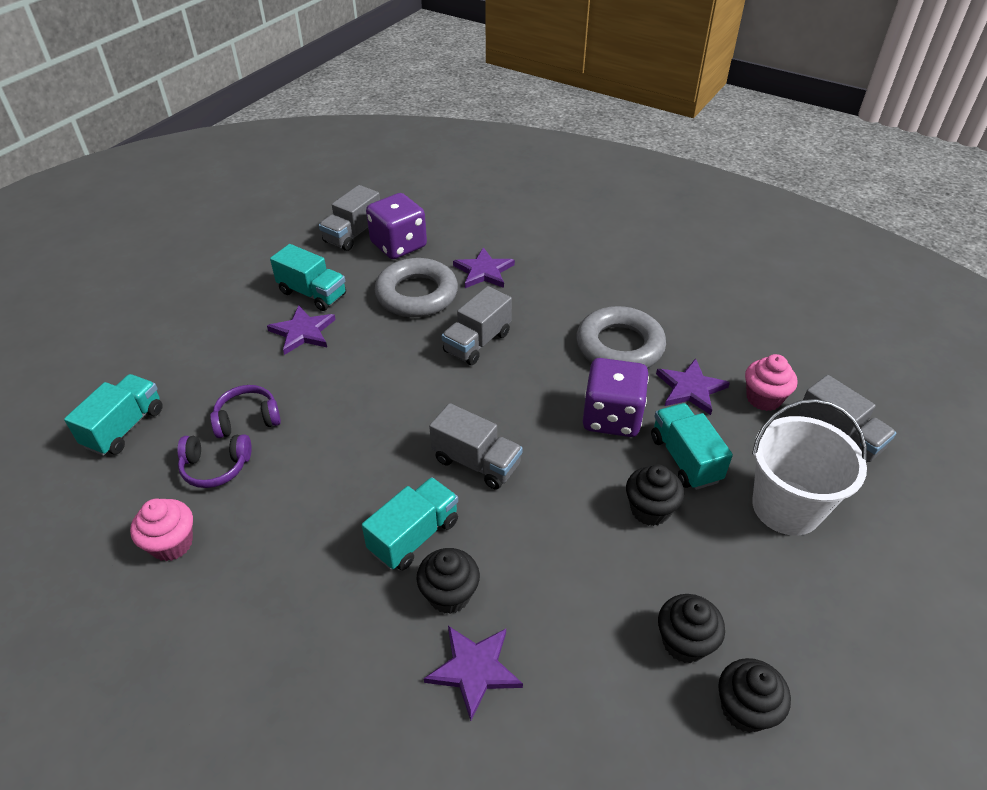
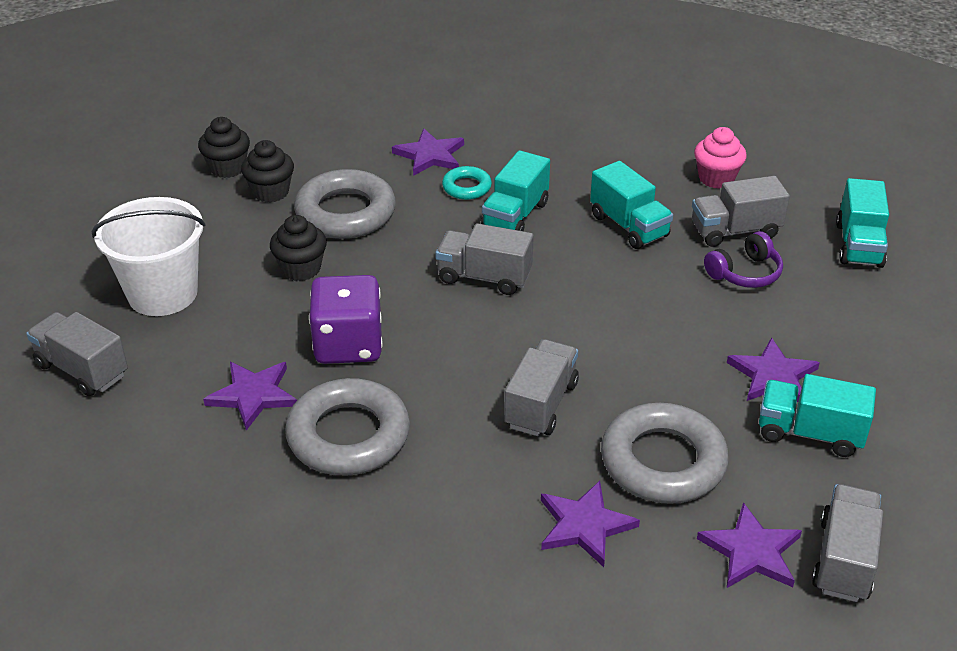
camera: 165 degrees right, 5 degrees down
purple headphones [177,434,252,488] -> grey truck [692,176,790,247]
purple dice [366,193,427,259] -> purple star [697,502,802,588]
black cupcake [416,548,480,614] -> turquoise ring [442,166,492,200]
turquoise truck [651,403,733,490] -> turquoise truck moved to [590,161,673,249]
pink cupcake [745,354,797,411] -> none
none -> grey ring [294,169,396,239]

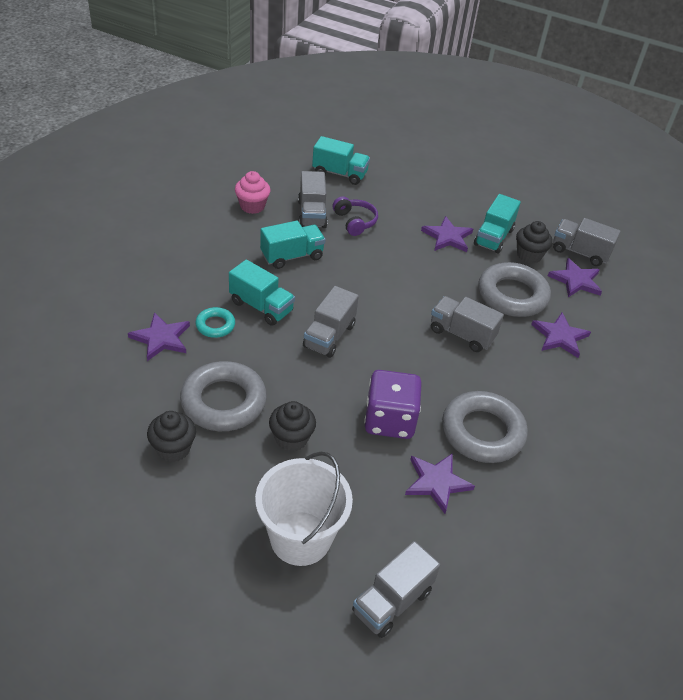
camera: 85 degrees left, 5 degrees up
black cupcake [198,117,250,178] -> black cupcake moved to [516,221,553,264]

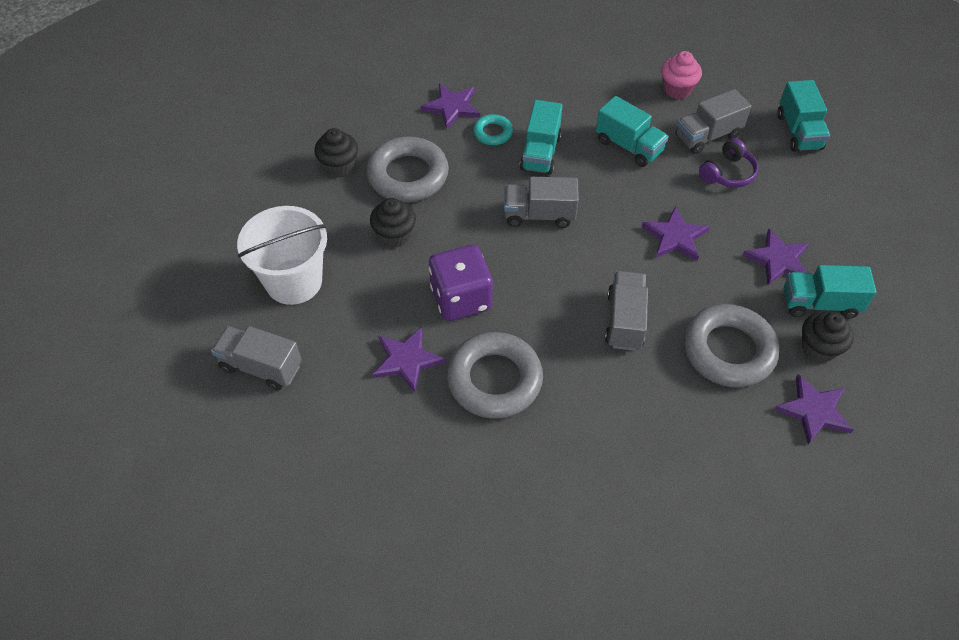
camera: 70 degrees right, 10 degrees up
purple star [531,313,591,358] -> purple star moved to [642,206,709,261]
grey truck [553,218,621,266] -> none

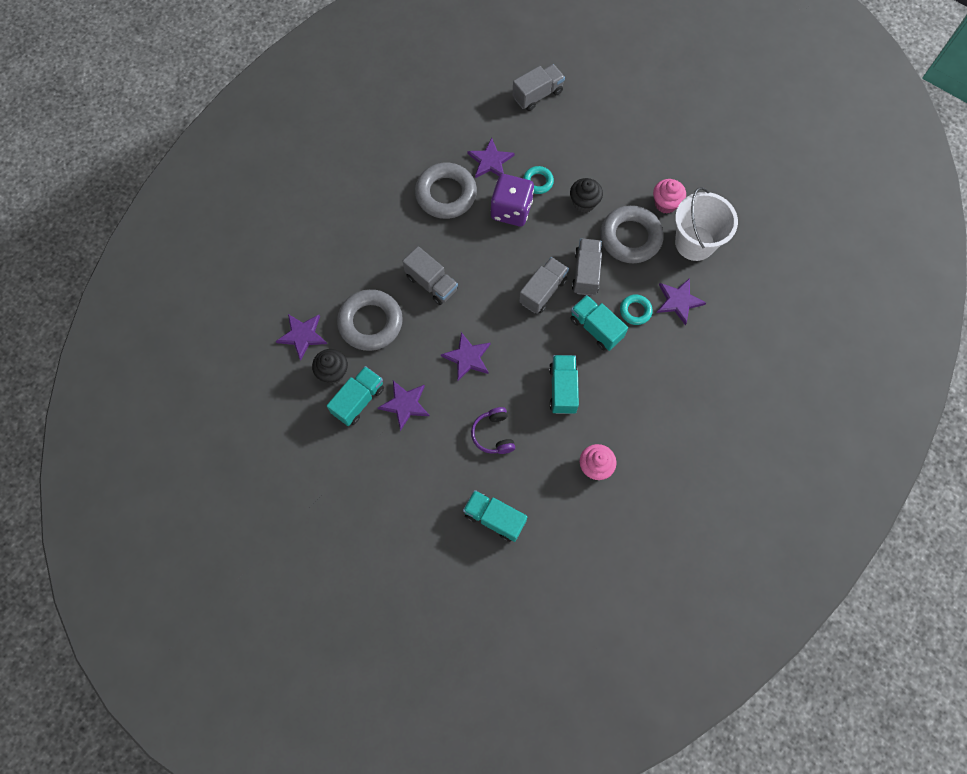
camera: 125 degrees right, 15 degrees up
white bucket [237,206,327,305] -> white bucket moved to [675,187,738,261]
black cupcake [314,128,358,178] -> pink cupcake [653,179,686,214]
turquoise truck [596,96,669,167] -> turquoise truck turned 105 degrees clockwise [549,355,579,414]
grey truck [676,89,752,154] -> grey truck moved to [572,238,602,296]
none -> turquoise ring [523,166,554,194]

